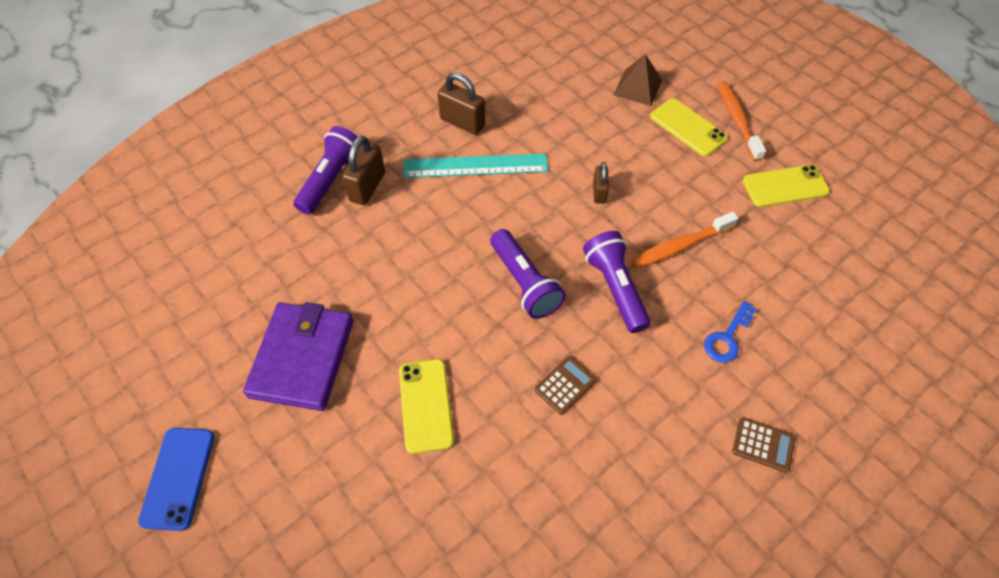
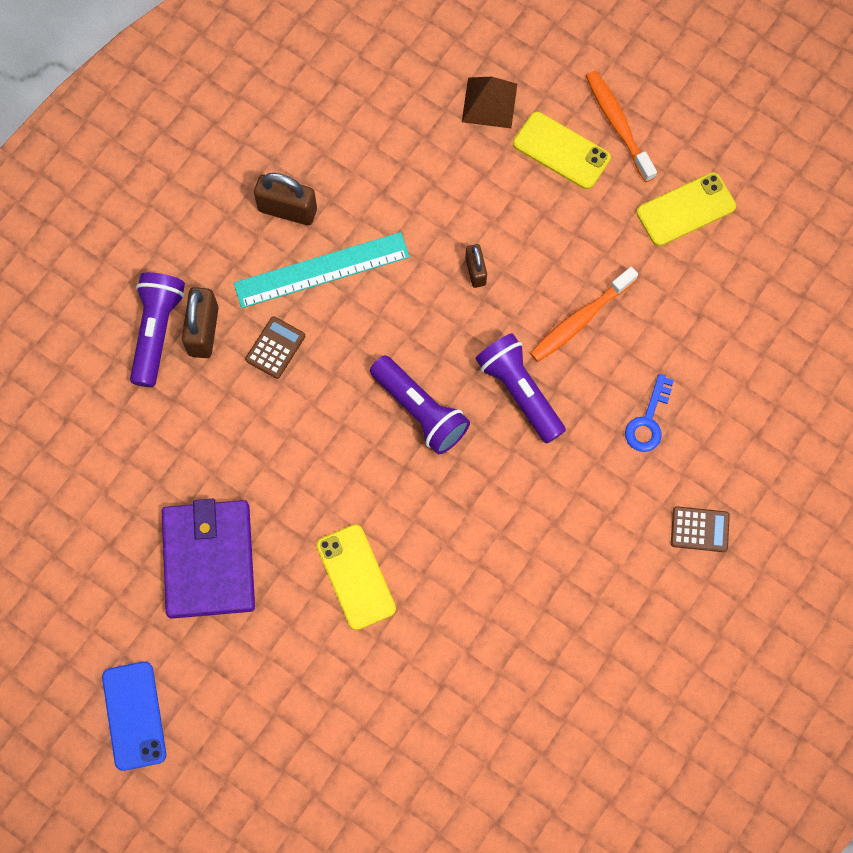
camera: 15 degrees left, 15 degrees up
brown calculator [534,356,597,415] -> brown calculator moved to [245,316,305,379]

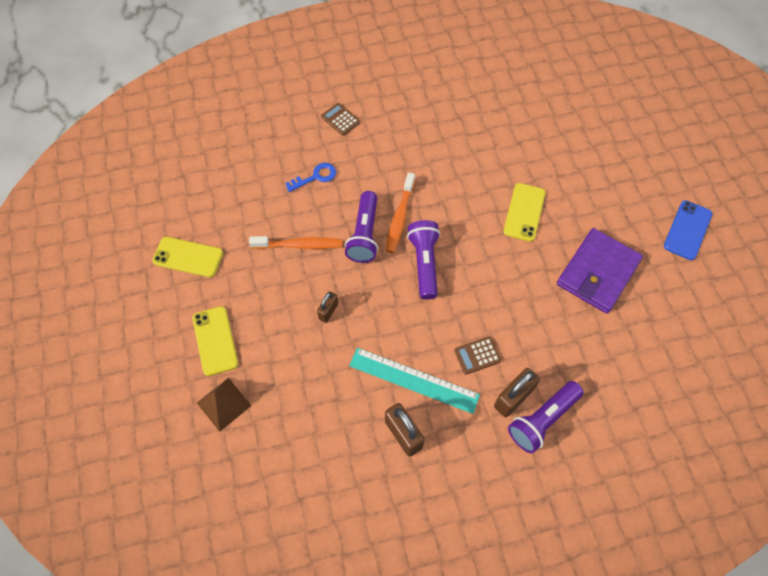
camera: 140 degrees left, 10 degrees down
orange toothbrush [586,71,657,182] -> orange toothbrush moved to [386,173,415,253]

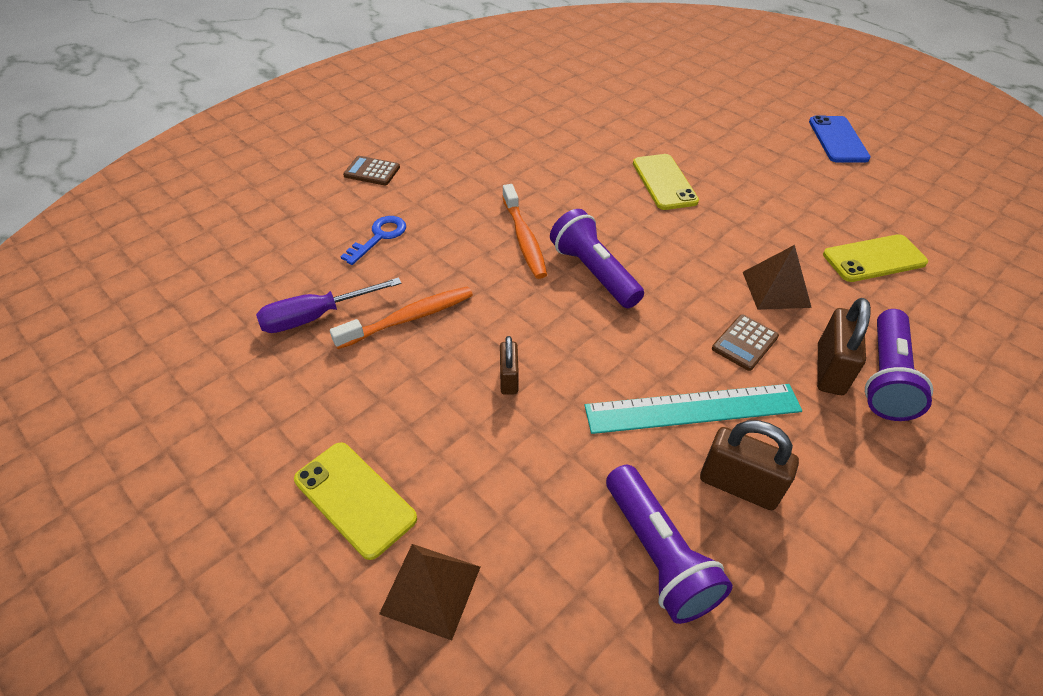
camera: 30 degrees left, 15 degrees down
yellow phone [152,237,223,277] -> yellow phone moved to [823,234,928,282]
purple flashlight [345,191,378,263] -> purple flashlight moved to [606,465,733,624]
purple wallet [557,228,643,314] -> none
none -> purple screwdriver [256,277,402,333]
none -> brown pyramid [743,245,812,310]

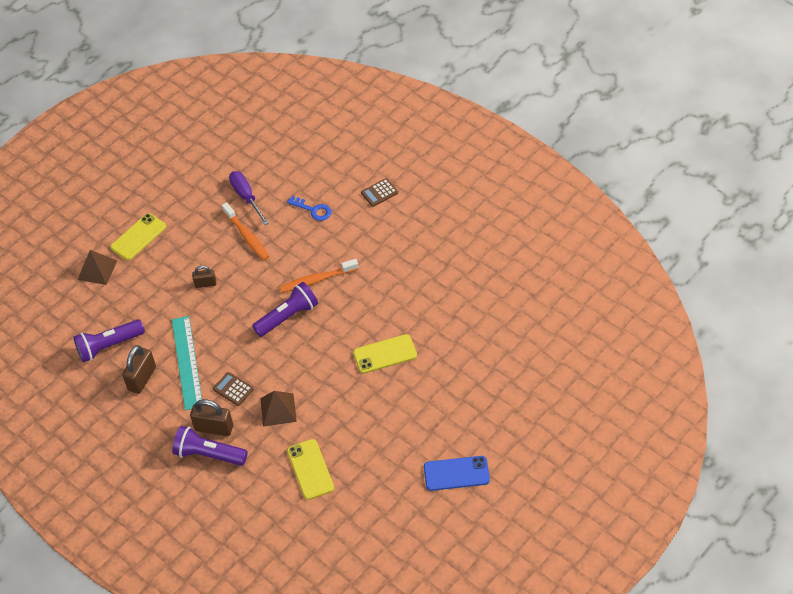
camera: 90 degrees right, 5 degrees up
brown calculator [343,156,400,185] -> brown calculator turned 135 degrees counterclockwise [361,178,398,207]

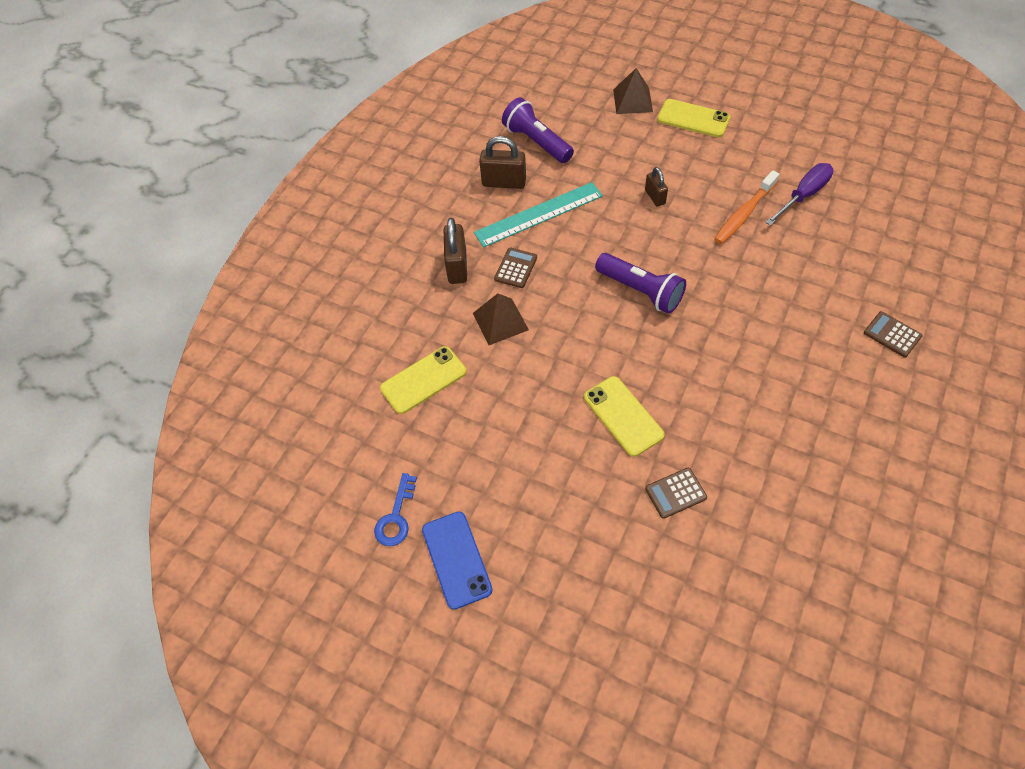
camera: 75 degrees right, 5 degrees up
purple flashlight [172,426,248,466] -> none
orange toothbrush [280,259,359,293] -> none
blue key [287,196,332,221] -> blue key moved to [374,473,417,546]
none -> brown calculator [645,468,707,519]

